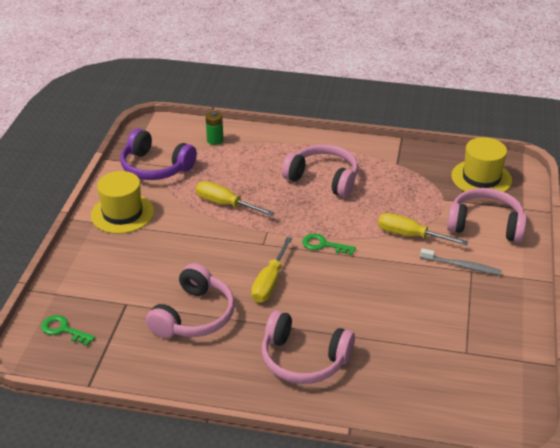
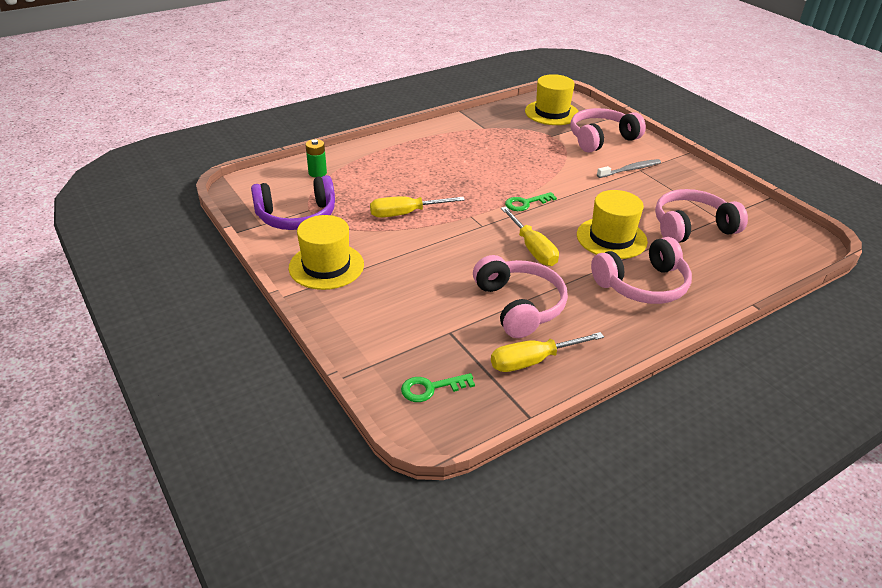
camera: 45 degrees left, 0 degrees up
pink headphones [282,144,358,197] -> pink headphones moved to [655,189,748,243]
yellow screwdriver [378,213,468,245] -> yellow screwdriver moved to [491,332,604,372]
none -> yellow hat [577,190,648,259]

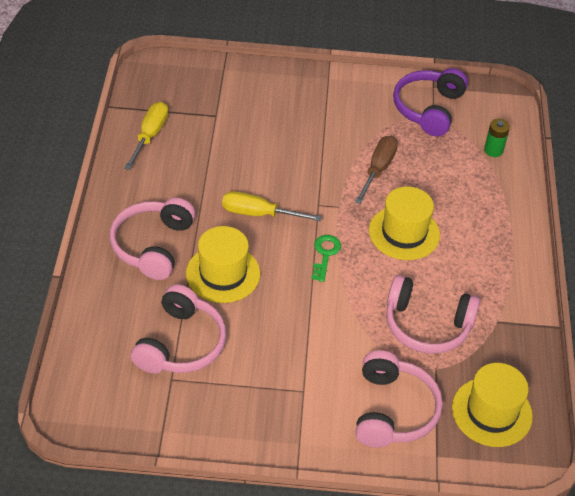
camera: 125 degrees right, 10 degrees up
yellow hat [289,215,364,290] -> yellow hat moved to [369,186,440,260]
yellow screwdriver [370,196,465,218] -> brown screwdriver [355,136,398,204]
green key [401,373,475,402] -> none
pink headphones [473,255,568,338] -> pink headphones moved to [386,275,480,354]
grey toothbrush [597,159,661,178] -> none

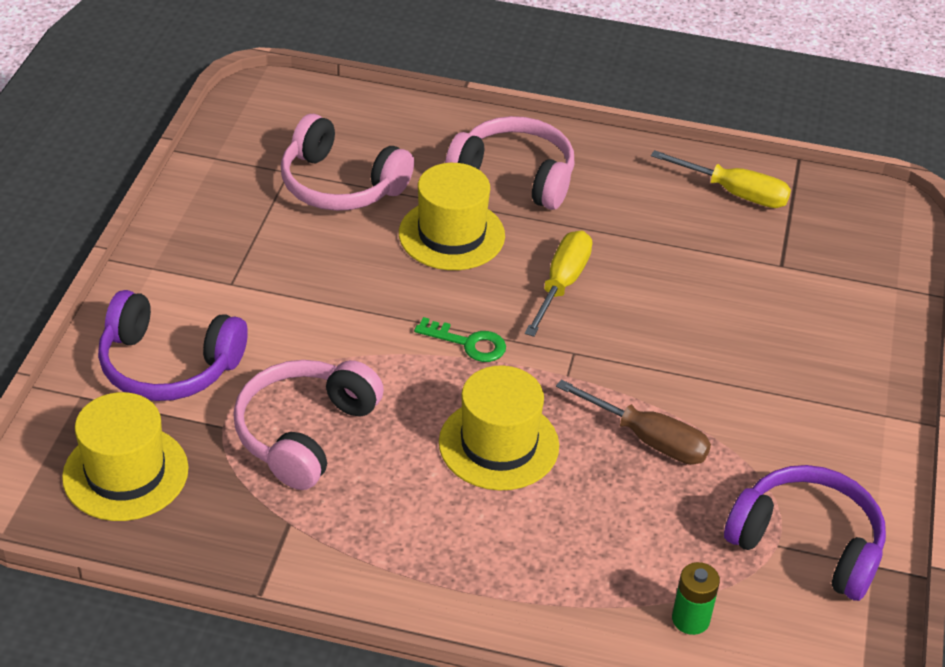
camera: 100 degrees right, 5 degrees down
pink headphones [355,350,443,448] -> purple headphones [98,290,248,401]

